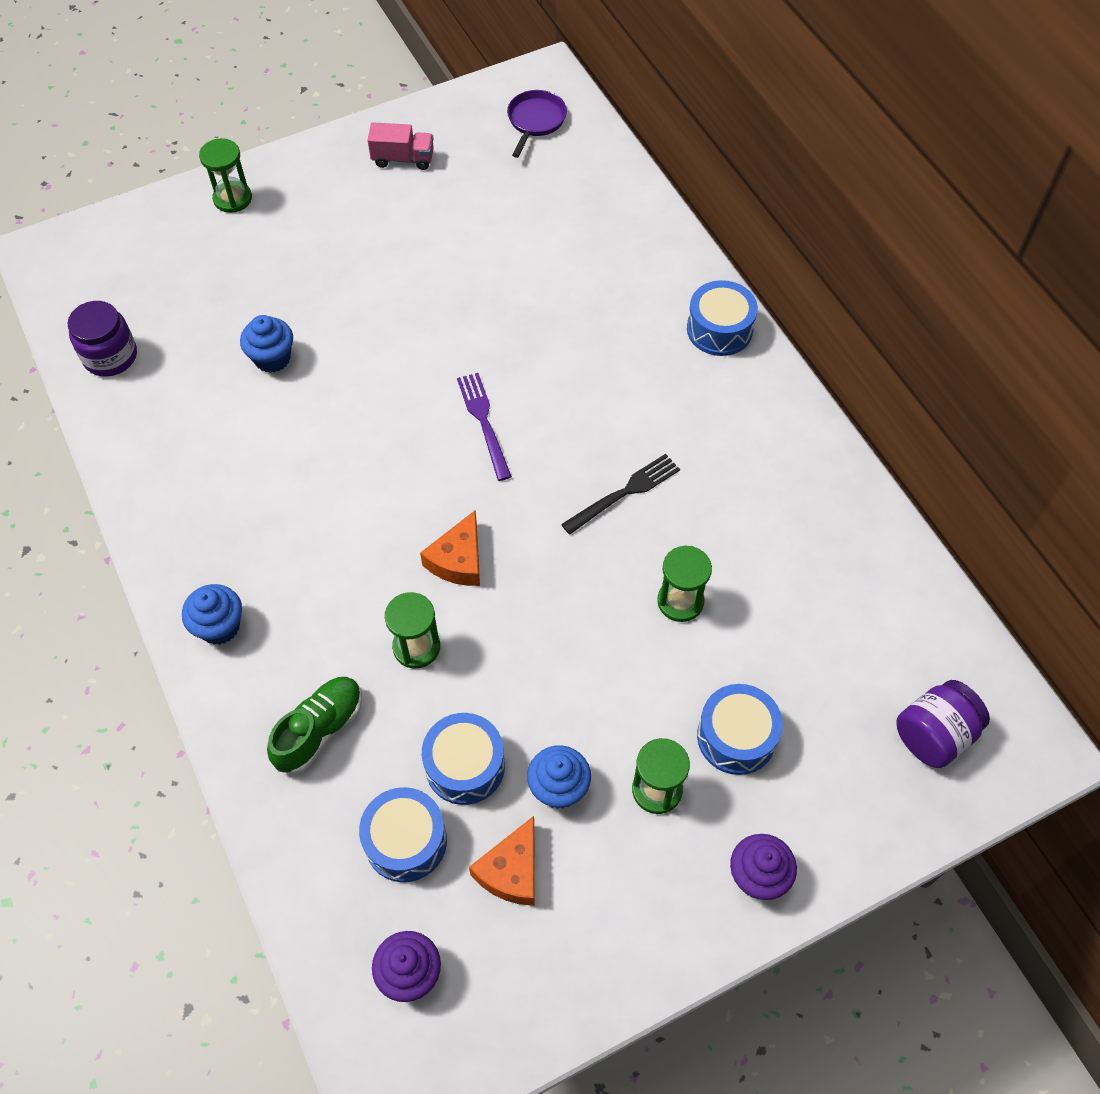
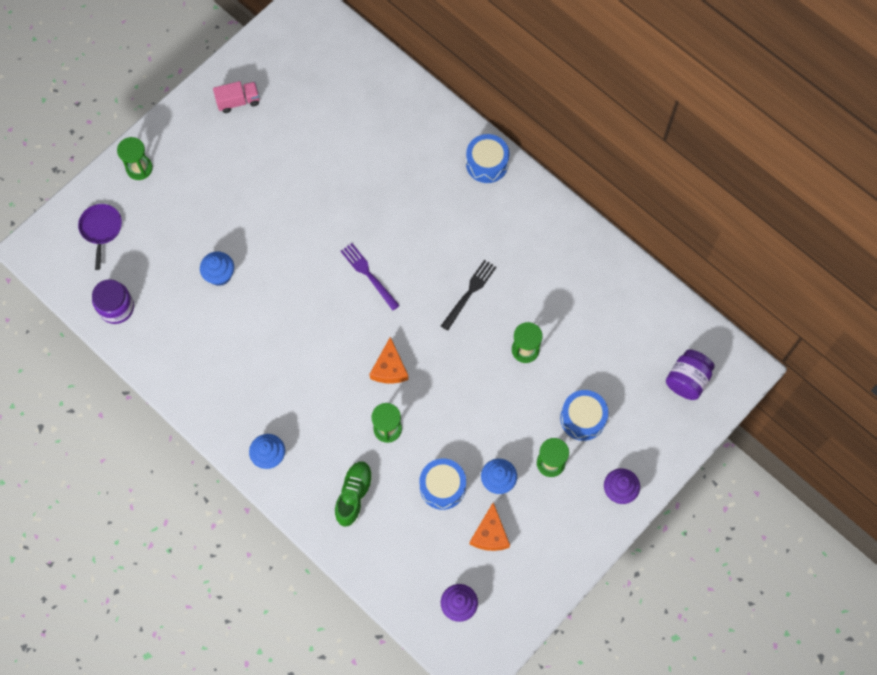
camera: 20 degrees left, 10 degrees up
blue drum [359,787,447,882] -> none
purple pan [507,90,567,158] -> purple pan moved to [78,204,122,270]

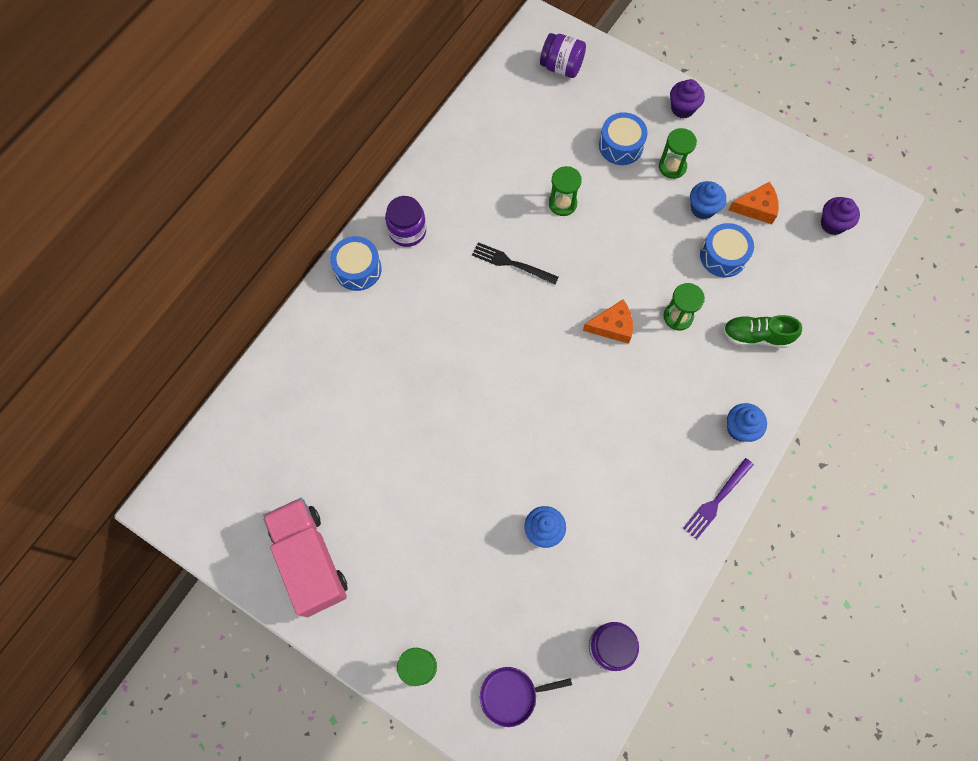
camera: 100 degrees left, 0 degrees up
pink truck [213,81,260,113] -> pink truck [263,498,348,617], size x1.97
purple fork [340,243,400,310] -> purple fork moved to [683,458,754,540]
none -> purple jar [385,196,426,247]

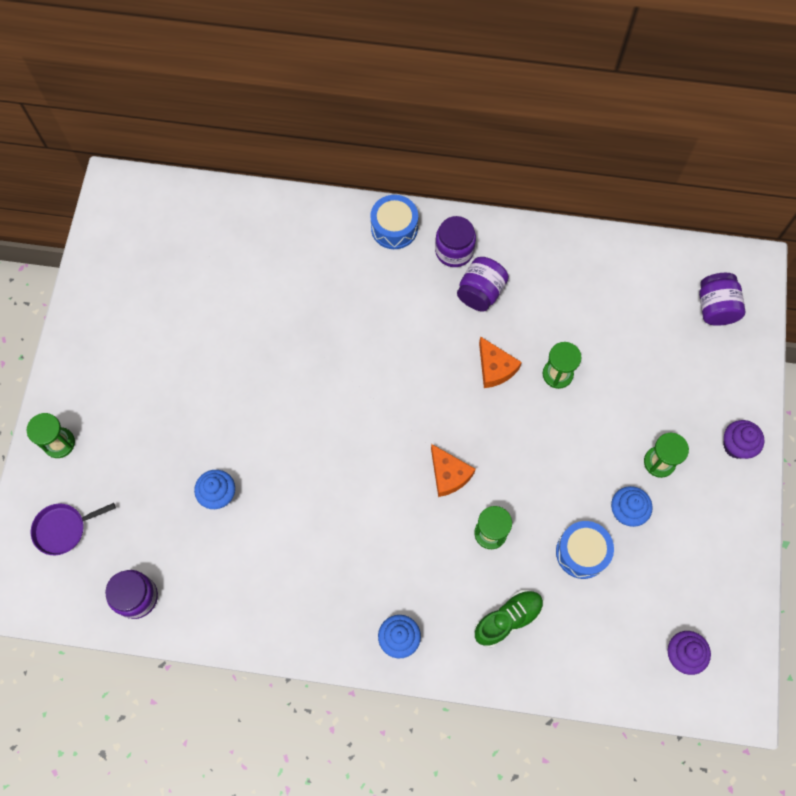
camera: 65 degrees right, 0 degrees up
pink truck [263,498,348,617] -> none
black fork [472,242,559,285] -> none
purple pan [480,667,572,727] -> purple pan turned 75 degrees counterclockwise [31,503,116,555]
blue drum [599,112,648,165] -> none
purple fork [683,458,754,540] -> none
green shoe [723,315,802,348] -> green shoe turned 75 degrees clockwise [474,590,544,647]
orange cheese [729,182,779,224] -> orange cheese moved to [479,336,522,388]
none -> purple jar [457,257,509,311]

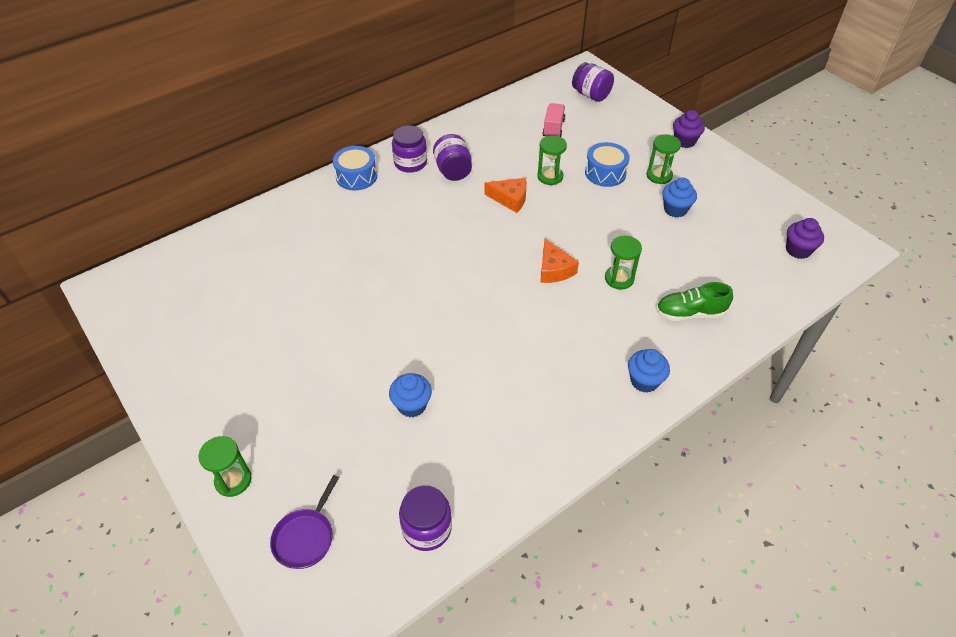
camera: 45 degrees left, 20 degrees down
orange cheese [431,444,475,497] -> orange cheese turned 60 degrees clockwise [540,239,579,283]
green shoe [474,590,544,647] -> green shoe turned 105 degrees counterclockwise [656,282,733,321]
blue drum [556,521,614,579] -> blue drum moved to [585,142,630,187]
none -> pink truck [542,103,566,137]

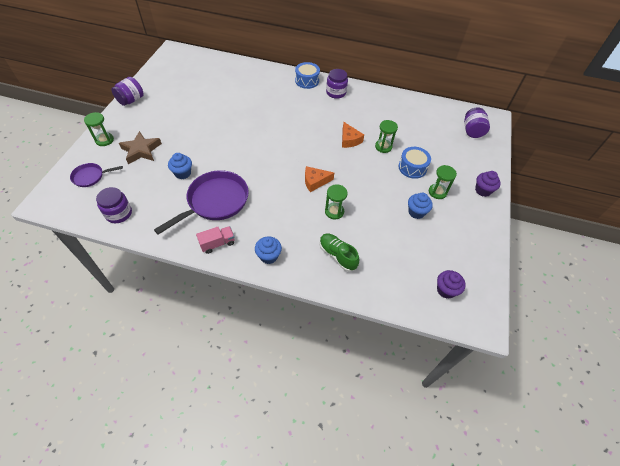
camera: 50 degrees right, 5 degrees up
purple jar [433,134,472,181] -> purple jar moved to [111,77,143,106]
orange cheese [540,239,579,283] -> orange cheese turned 45 degrees clockwise [305,166,334,192]
pink truck [542,103,566,137] -> pink truck moved to [196,226,235,254]
none -> brown star [119,131,162,164]
none -> purple pan [154,170,249,235]

